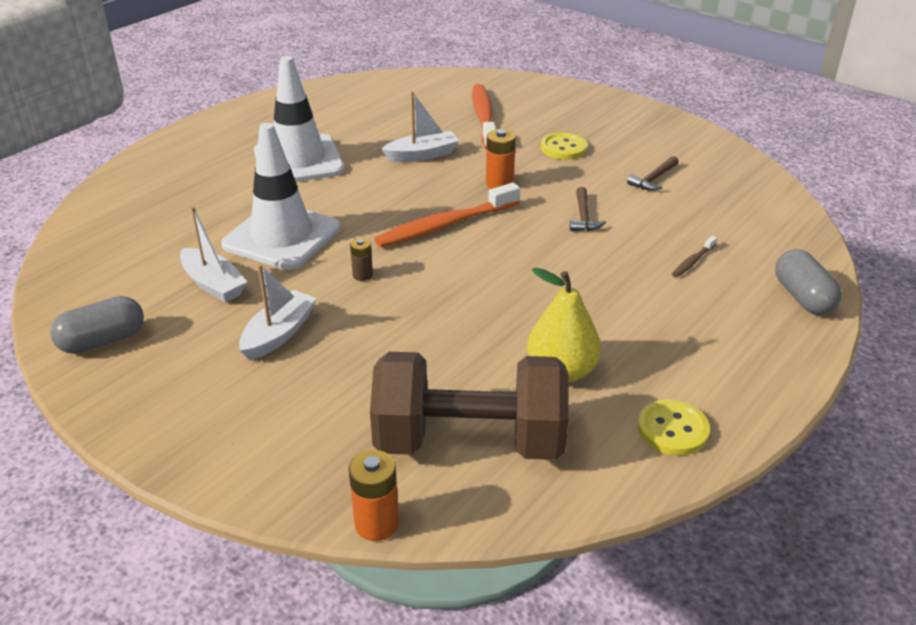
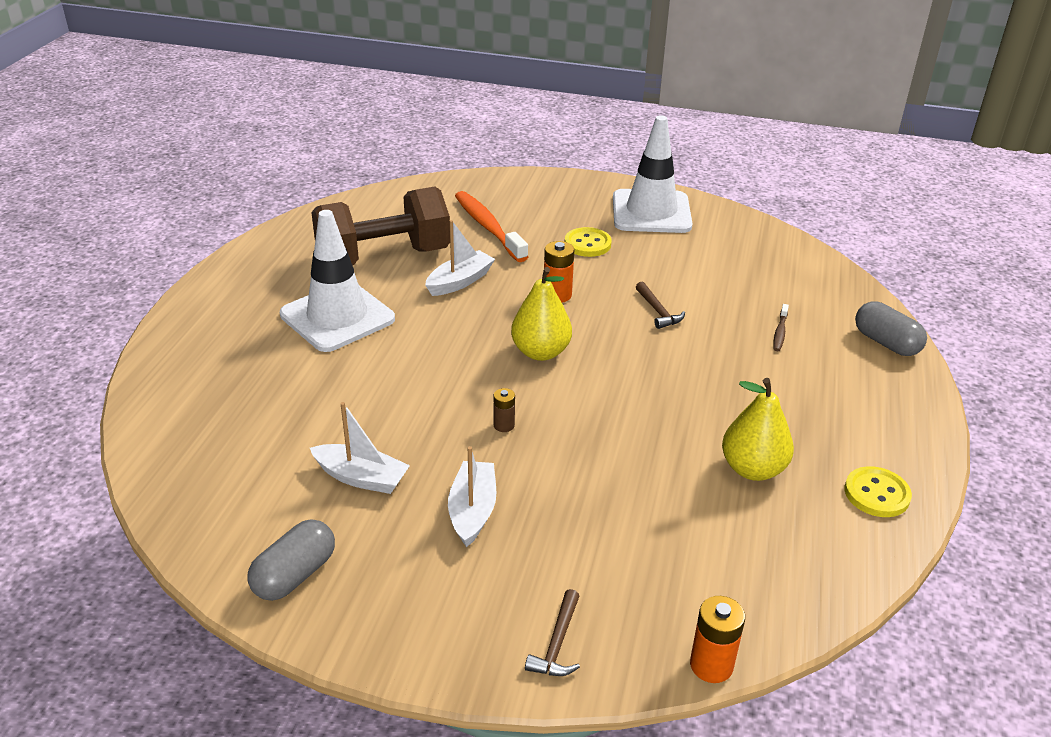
camera: 25 degrees left, 0 degrees up
white traffic cone [221,123,341,270] -> white traffic cone moved to [613,115,692,233]
brown dumbbell [370,352,569,460] -> brown dumbbell moved to [311,187,450,265]
orange toothbrush [374,183,520,247] -> yellow pear [511,267,572,361]
brown hammer [627,156,679,191] -> brown hammer moved to [525,589,580,676]

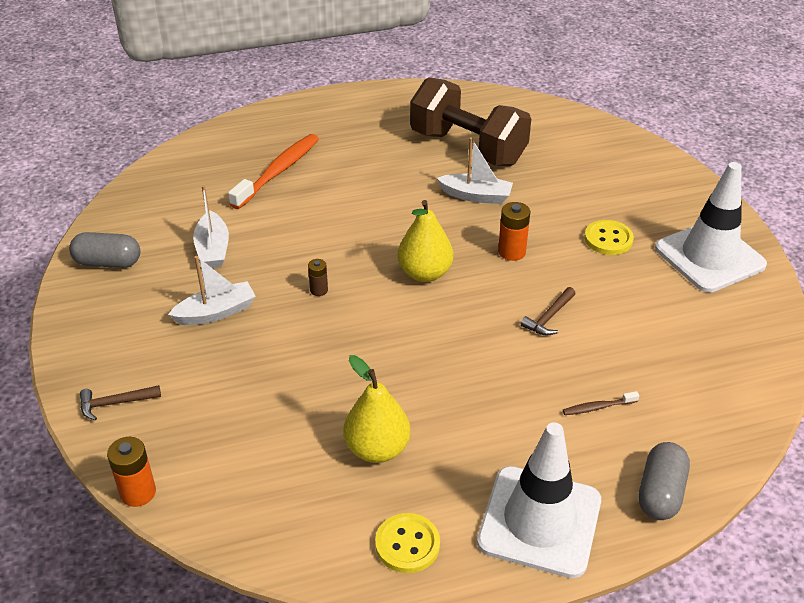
camera: 60 degrees right, 5 degrees up
white traffic cone [280,210,395,352] -> white traffic cone moved to [477,422,601,578]
orange toothbrush [455,191,528,262] -> orange toothbrush moved to [228,134,319,209]

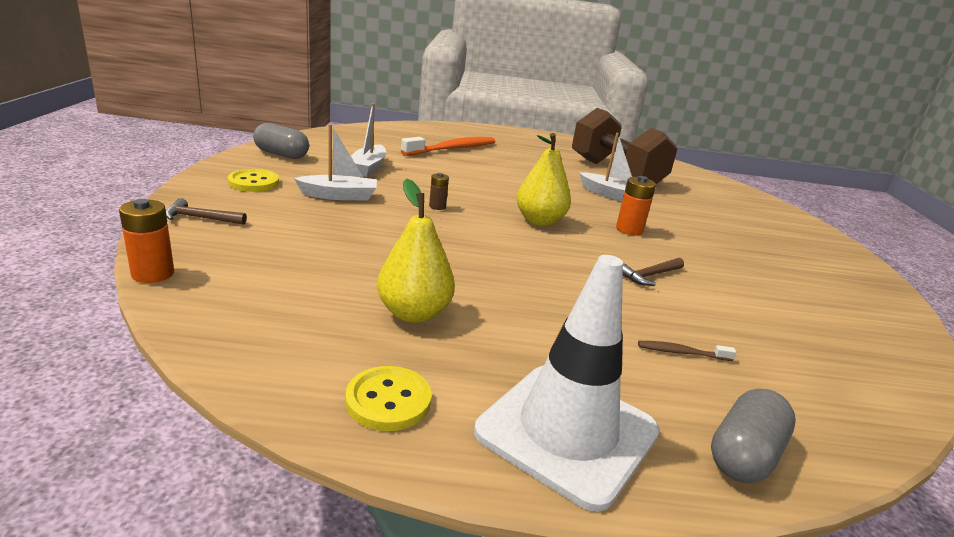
camera: 15 degrees right, 15 degrees down
yellow button [584,220,634,255] -> yellow button moved to [228,169,279,192]
white traffic cone [655,162,767,292] -> none

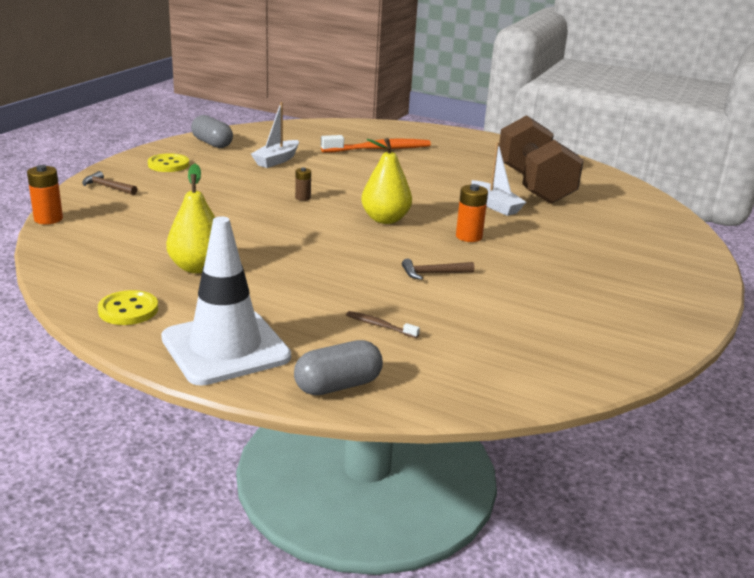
camera: 25 degrees right, 0 degrees up
white boat [294,124,377,200] -> none

